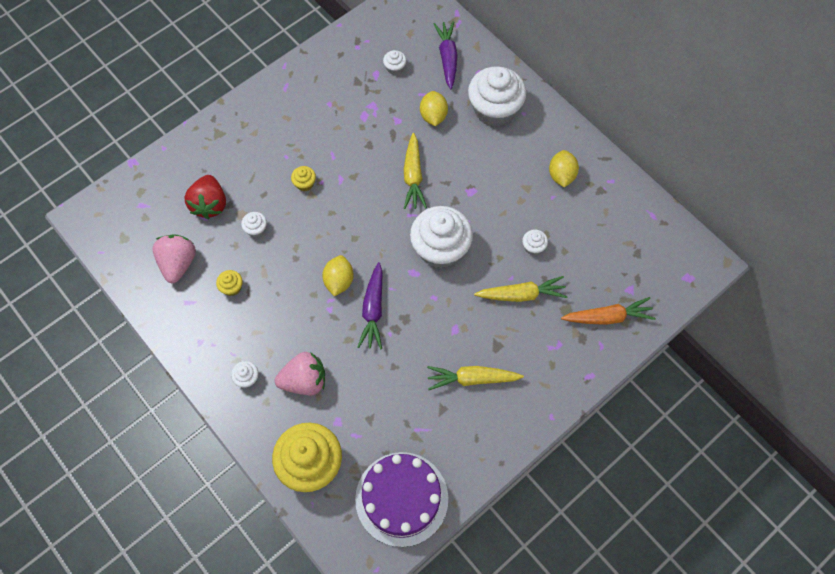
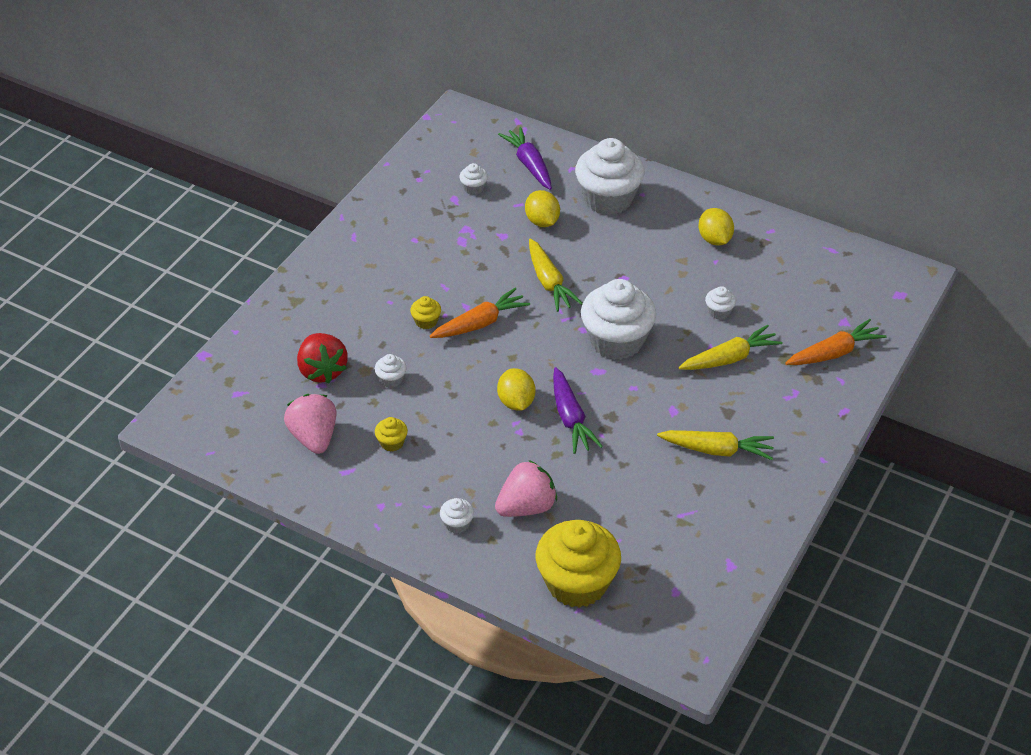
camera: 20 degrees left, 20 degrees down
purple cake [355,452,448,547] -> none
yellow carrot [427,366,524,390] -> yellow carrot turned 150 degrees counterclockwise [657,430,774,460]
none -> orange carrot [430,288,530,338]

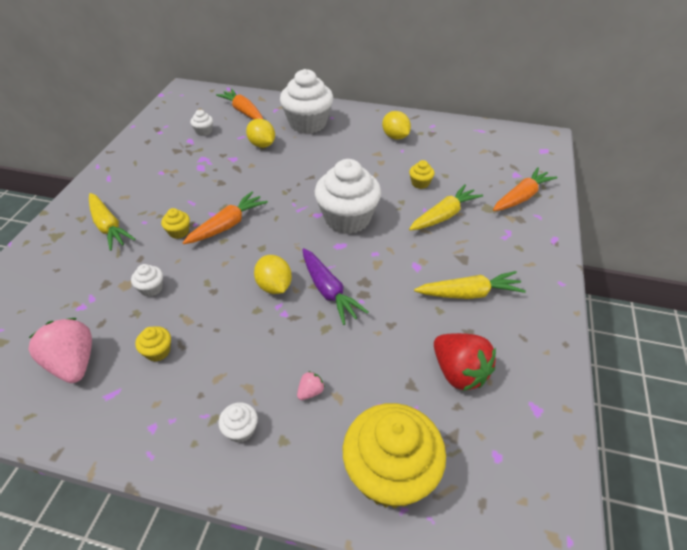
camera: 15 degrees left, 0 degrees up
red strawberry [297,333,348,383] -> red strawberry moved to [434,333,496,391]
pink strawberry [495,460,557,517] -> pink strawberry [297,371,325,400], size x0.44
purple carrot [498,127,552,190] -> orange carrot [216,89,263,120]
yellow carrot [529,239,583,312] -> yellow carrot moved to [89,193,136,251]
white cupcake [705,286,736,320] -> yellow cupcake [409,160,435,189]

